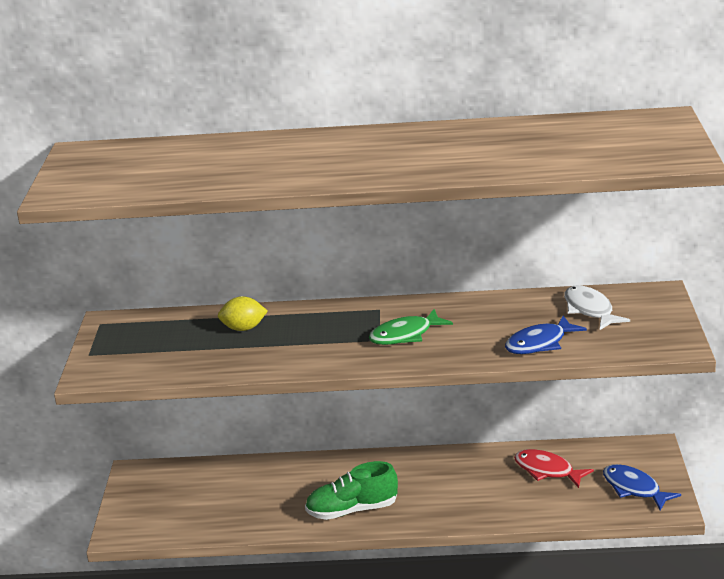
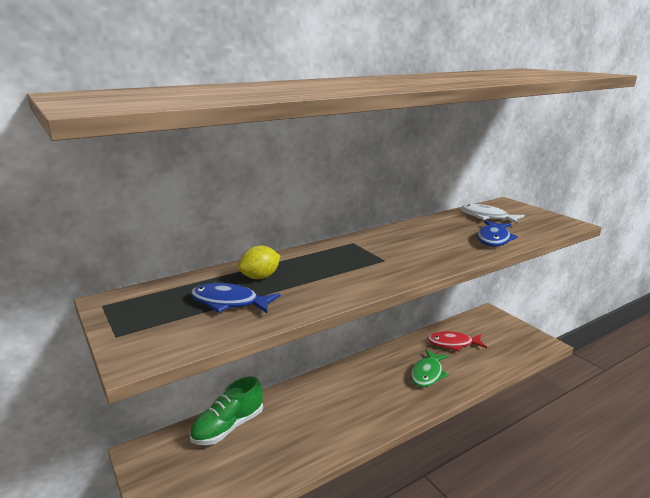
camera: 35 degrees left, 5 degrees down
green shoe [305,461,398,520] -> green shoe moved to [189,376,263,445]
green fish [369,309,453,345] -> green fish moved to [411,349,449,387]
blue fish [603,464,681,511] -> blue fish moved to [190,283,281,313]

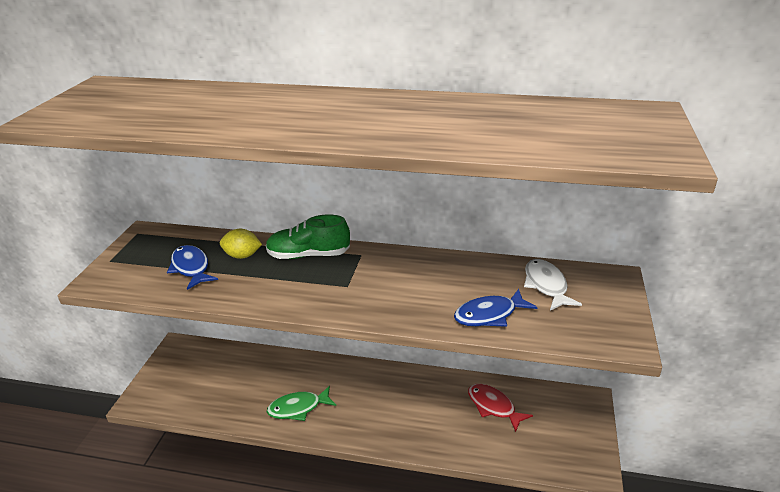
camera: 45 degrees right, 10 degrees up
green shoe [189,376,263,445] -> green shoe moved to [266,215,350,259]
green fish [411,349,449,387] -> green fish moved to [267,386,336,421]

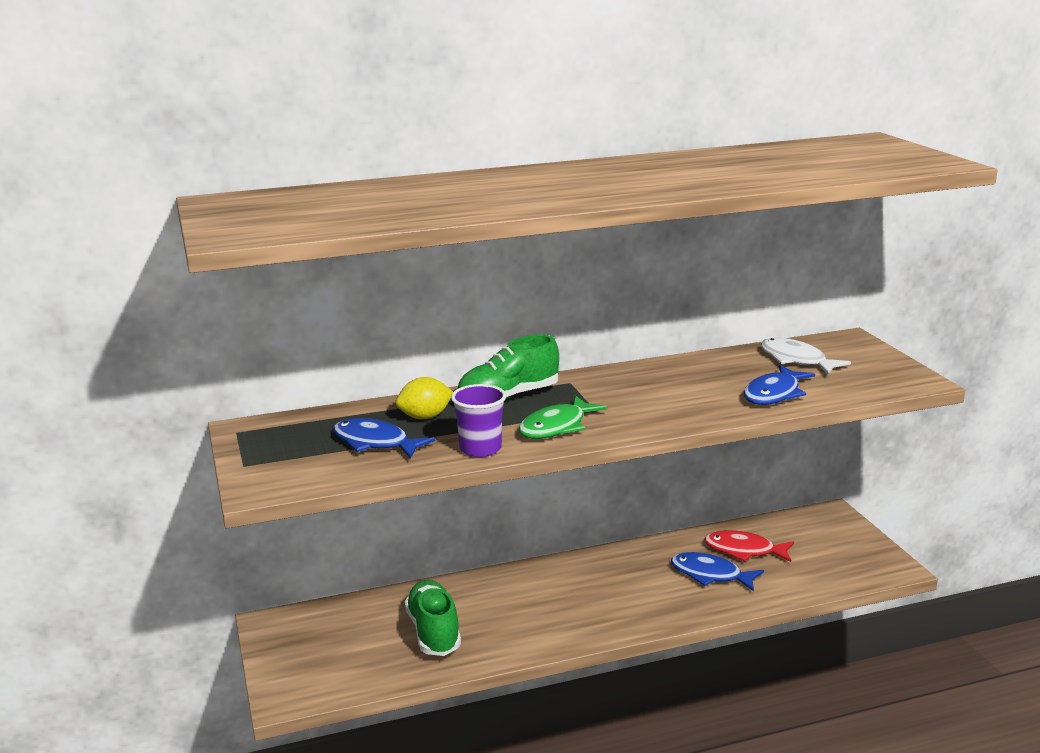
camera: 30 degrees left, 10 degrees down
green fish [267,386,336,421] -> green fish moved to [518,396,607,439]
none -> green shoe [405,580,461,656]
none -> purple cup [451,384,506,457]
none -> blue fish [671,552,764,591]

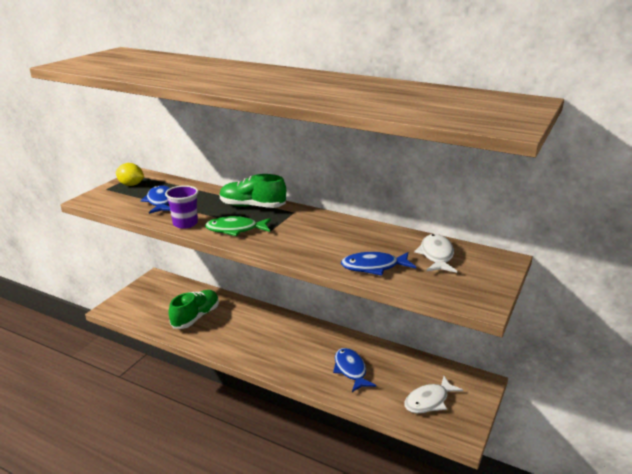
camera: 45 degrees right, 5 degrees up
yellow lemon [396,377,453,419] -> yellow lemon moved to [116,163,144,186]
red fish [704,530,794,562] -> none
none -> white fish [404,376,463,413]

